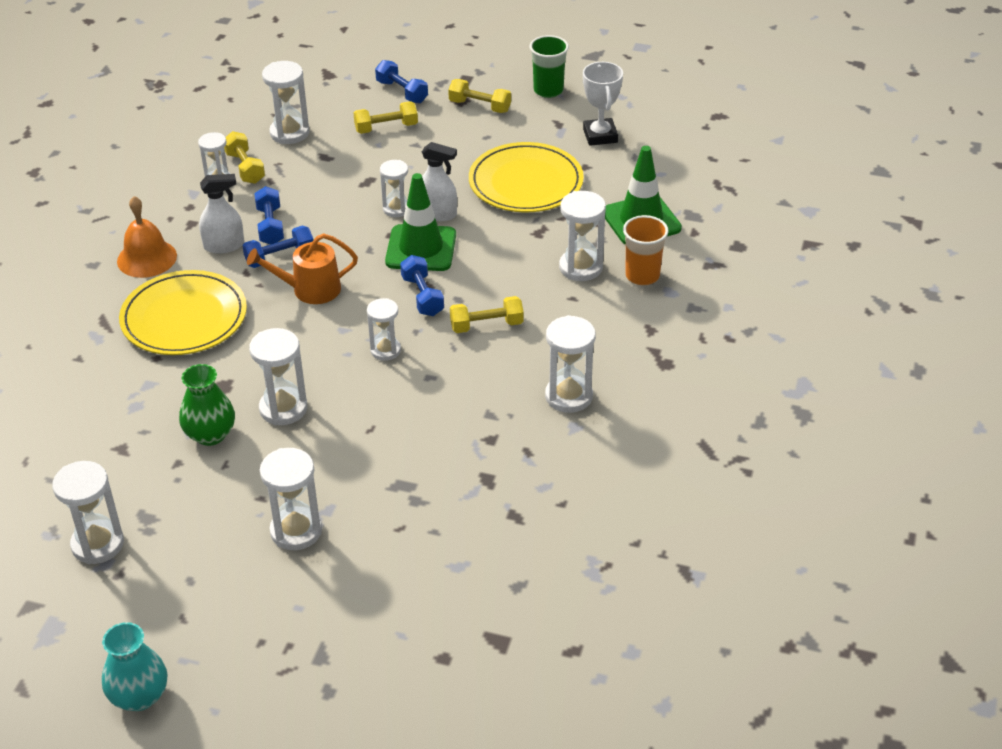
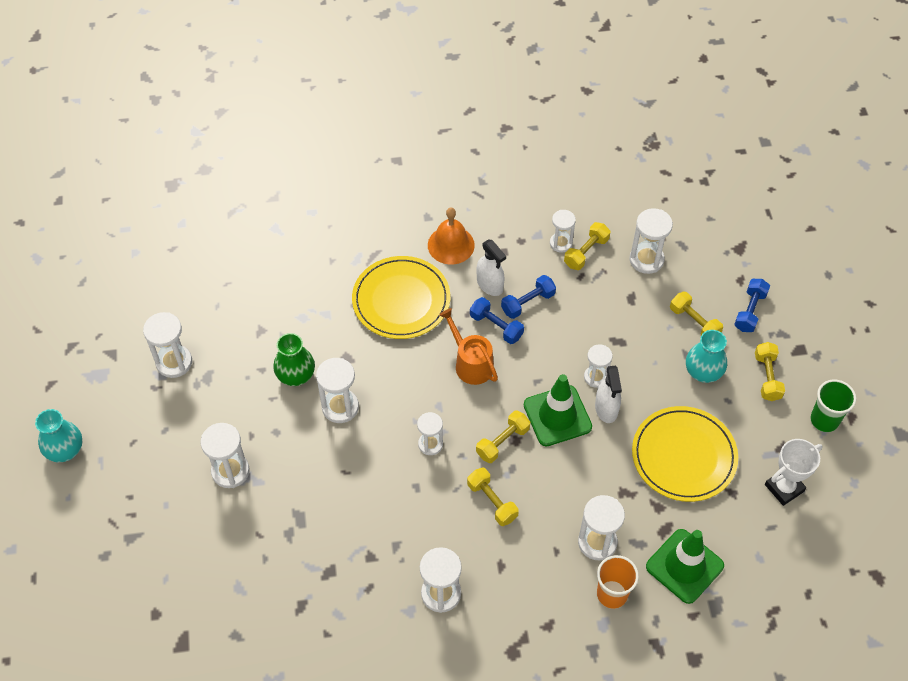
camera: 65 degrees right, 15 degrees up
blue dumbbell [400,255,444,316] -> yellow dumbbell [476,410,530,463]
none -> turquoise vase [686,330,727,383]

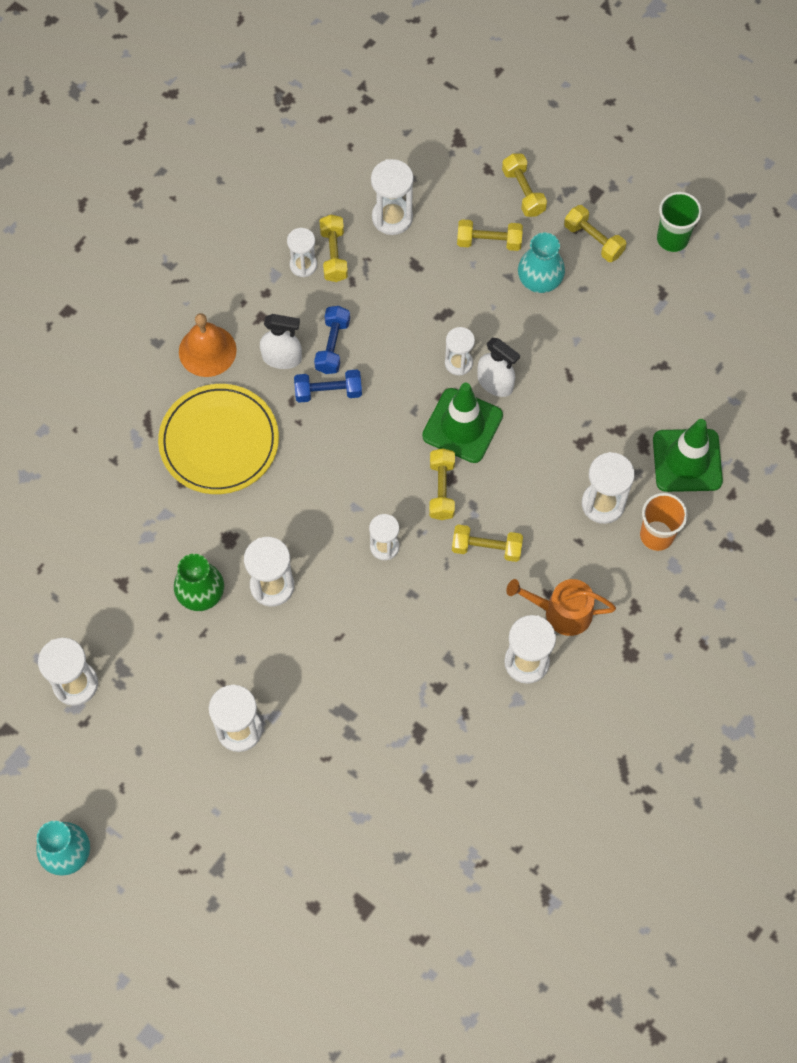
camera: 45 degrees left, 10 degrees up
orange watering can [439,308,498,385] -> orange watering can moved to [506,579,616,636]
yellow plate [632,406,738,502] -> none
blue dumbbell [734,279,770,332] -> yellow dumbbell [502,154,547,217]
white trophy [765,439,823,506] -> none

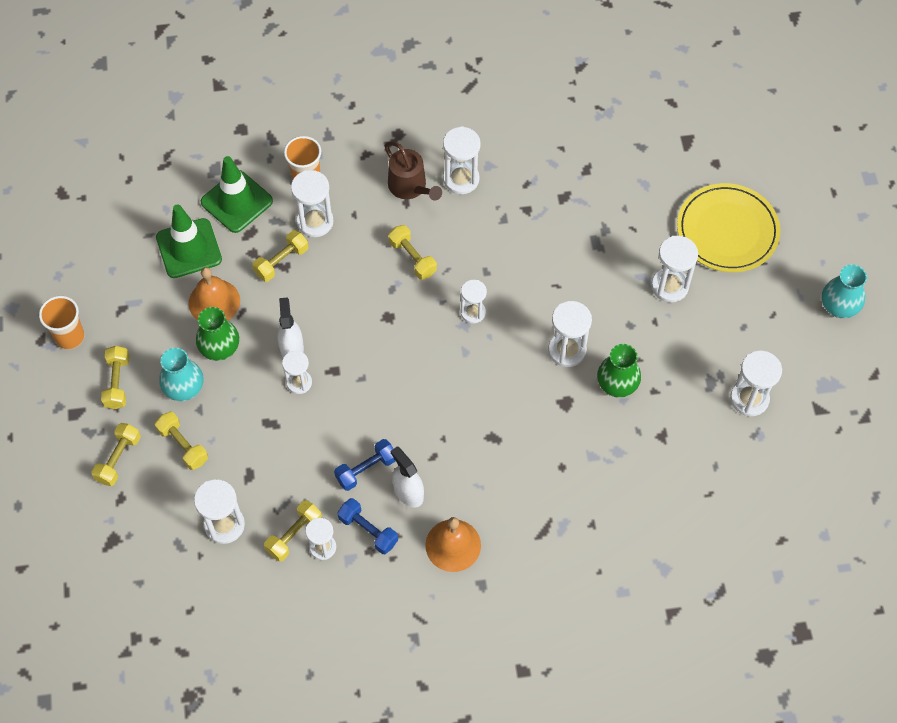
camera: 135 degrees left, 5 degrees down
yellow plate [158,384,279,494] -> yellow plate moved to [677,183,781,272]
blue dumbbell [294,370,362,403] -> blue dumbbell moved to [337,498,398,554]
green traffic cone [422,383,503,463] -> green traffic cone moved to [156,204,222,278]
yellow dumbbell [429,448,455,520] -> yellow dumbbell moved to [252,230,309,282]
orange watering can [506,579,616,636] -> brown watering can [385,142,442,201]
green cup [657,192,702,252] -> orange cup [39,296,85,349]
none -> orange bell [189,267,240,320]
none -> green vase [196,307,239,361]

